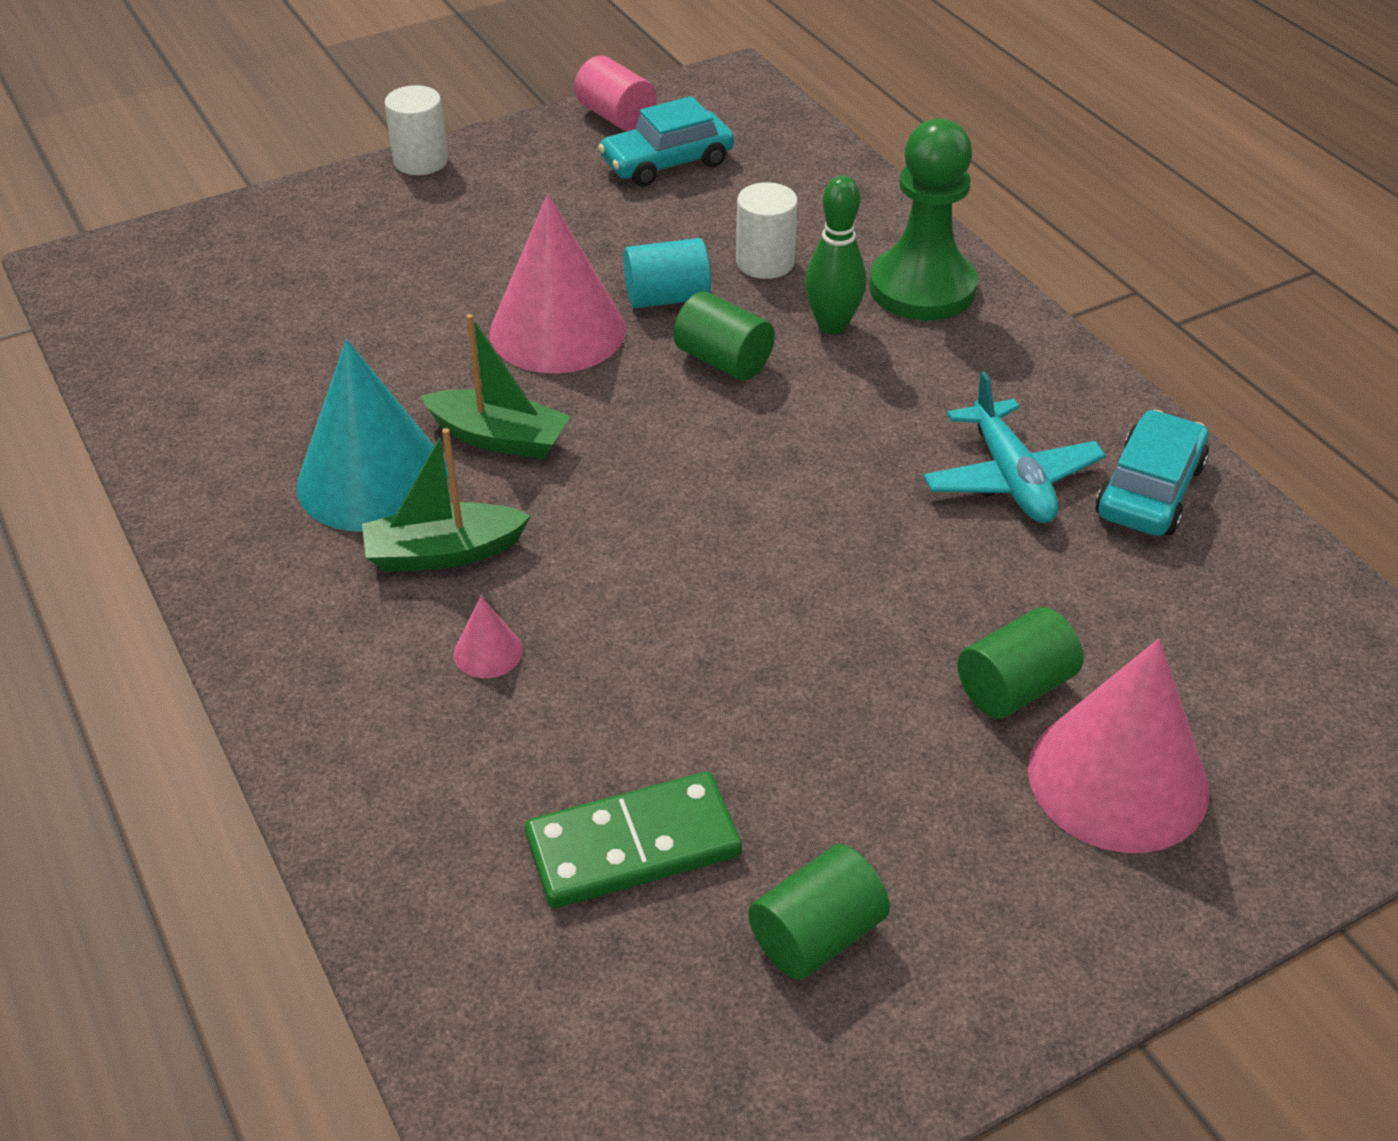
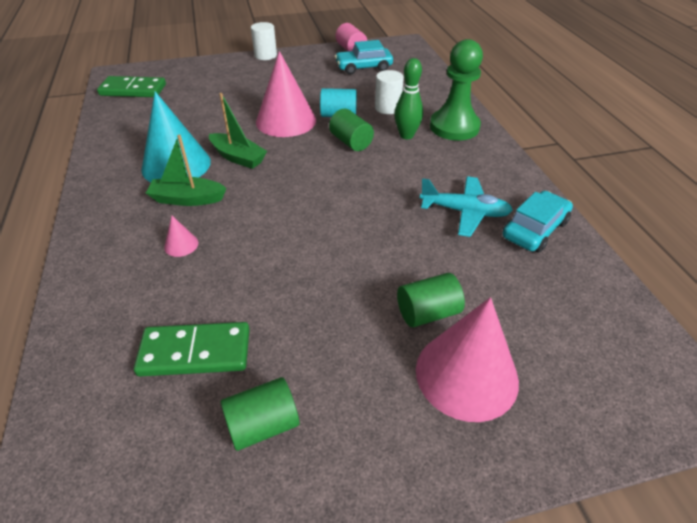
camera: 15 degrees right, 0 degrees up
turquoise plane [923,371,1106,523] -> turquoise plane turned 75 degrees counterclockwise [420,176,513,237]
none -> green domino [97,76,166,97]

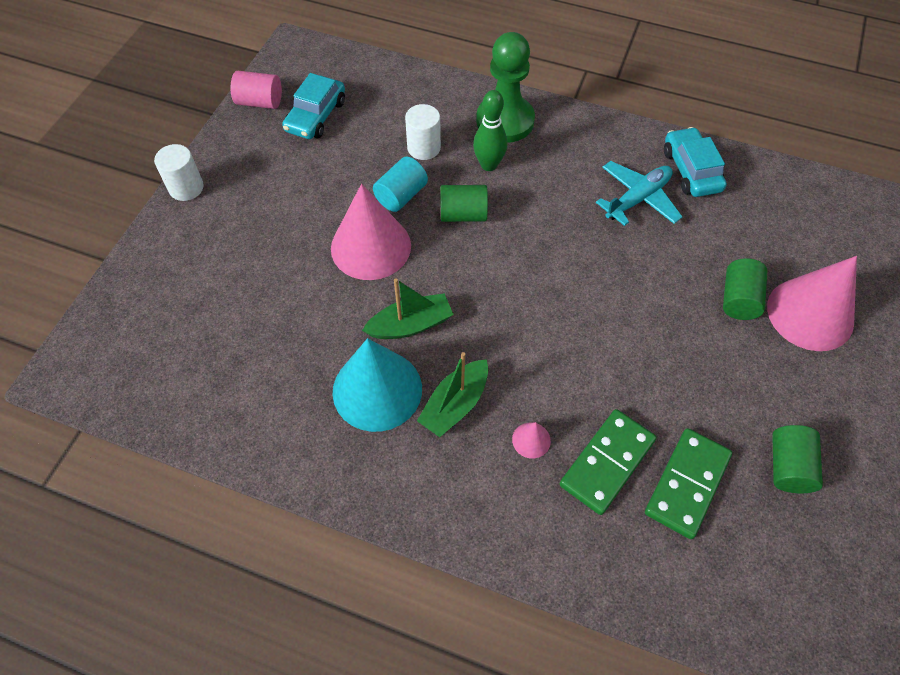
camera: 55 degrees left, 15 degrees up
green domino [97,76,166,97] -> green domino moved to [560,409,656,515]

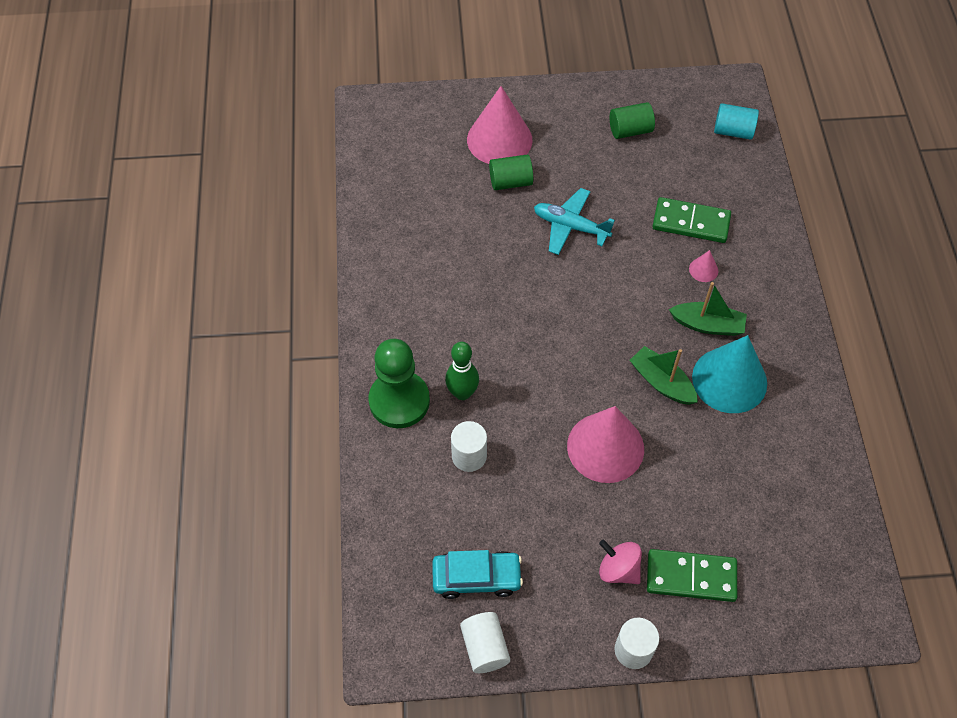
camera: 115 degrees left, 0 degrees up
pink cylinder [231,71,282,109] -> white cylinder [460,612,510,673]
turquoise cylinder [373,157,428,212] -> turquoise cylinder moved to [714,103,759,140]
green cylinder [441,185,488,222] -> none
turquoise plane [596,161,682,226] -> turquoise plane moved to [534,188,615,255]
green domino [645,428,732,539] -> green domino moved to [647,549,737,602]
turquoise car [664,127,727,197] -> none
none -> pink spinning top [599,539,642,584]

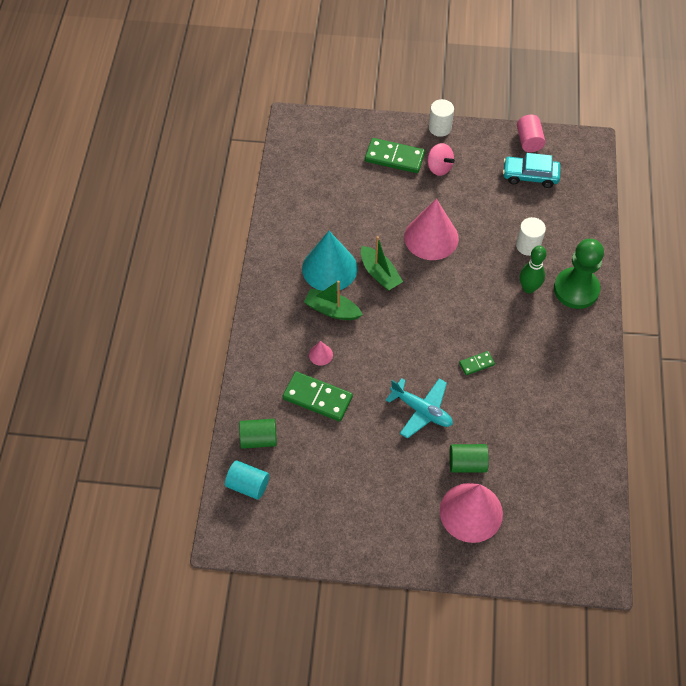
camera: 170 degrees left, 0 degrees up
white cylinder [460,612,510,673] -> pink cylinder [517,115,545,152]
green cylinder [609,102,655,139] -> green cylinder moved to [239,419,277,449]
none -> green domino [459,351,495,375]

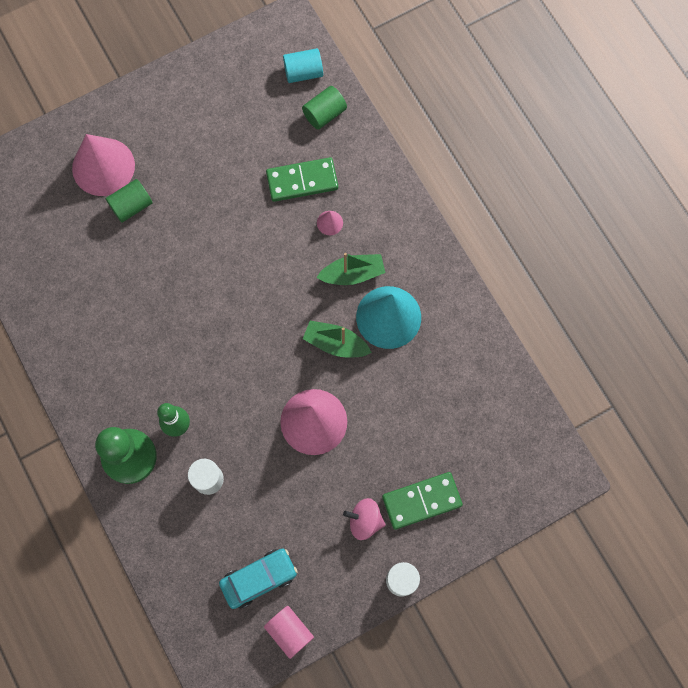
camera: 145 degrees right, 15 degrees up
turquoise plane [386,378,453,439] -> none
green domino [459,351,495,375] -> none

